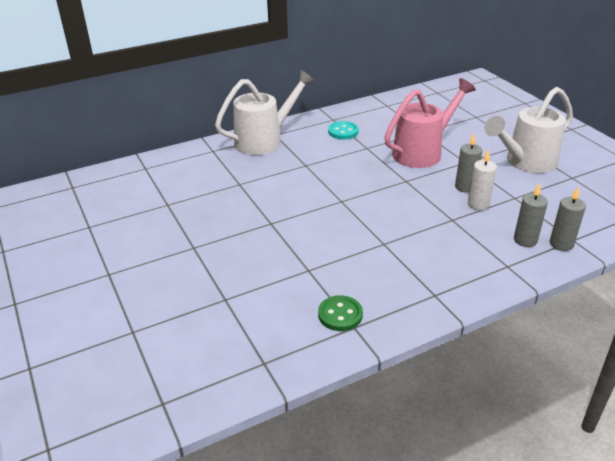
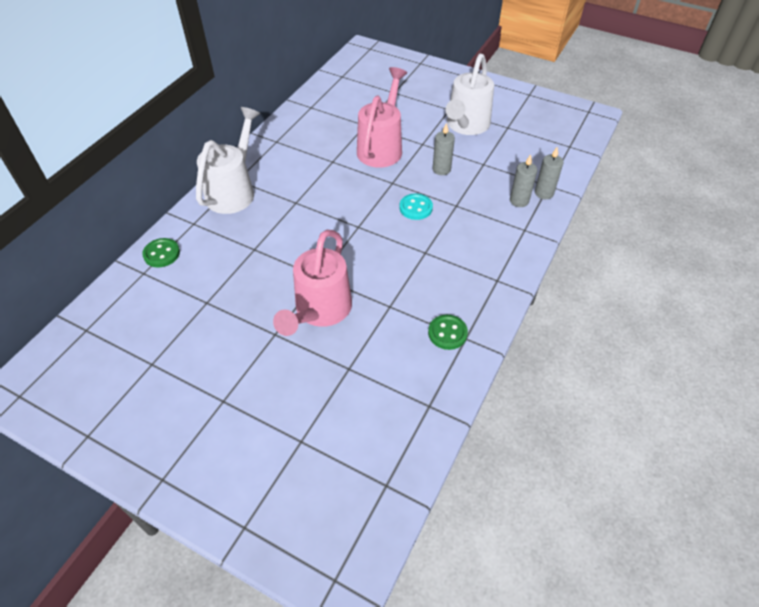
camera: 35 degrees left, 15 degrees up
turquoise button [328,121,359,140] -> turquoise button moved to [400,194,433,220]
white candle [468,149,497,210] -> none
none -> green button [142,238,180,267]
none -> pink watering can [273,230,352,336]

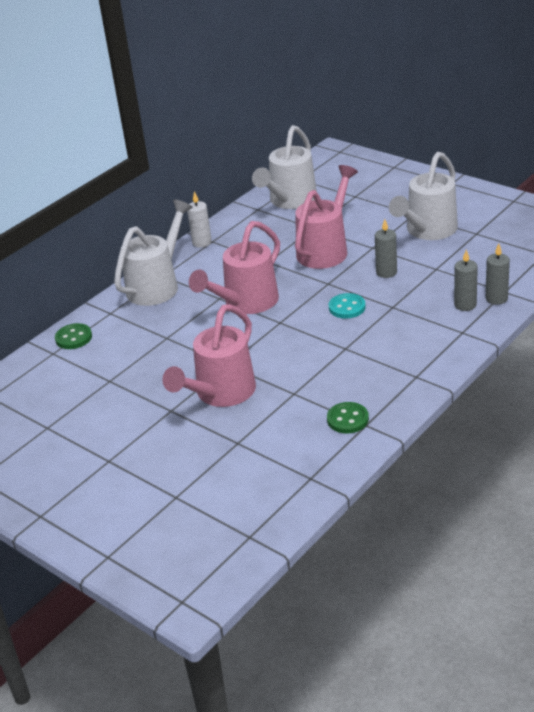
camera: 15 degrees right, 15 degrees down
none -> white candle [187,191,212,248]
none -> pink watering can [189,221,280,314]
none -> white watering can [252,125,317,209]

